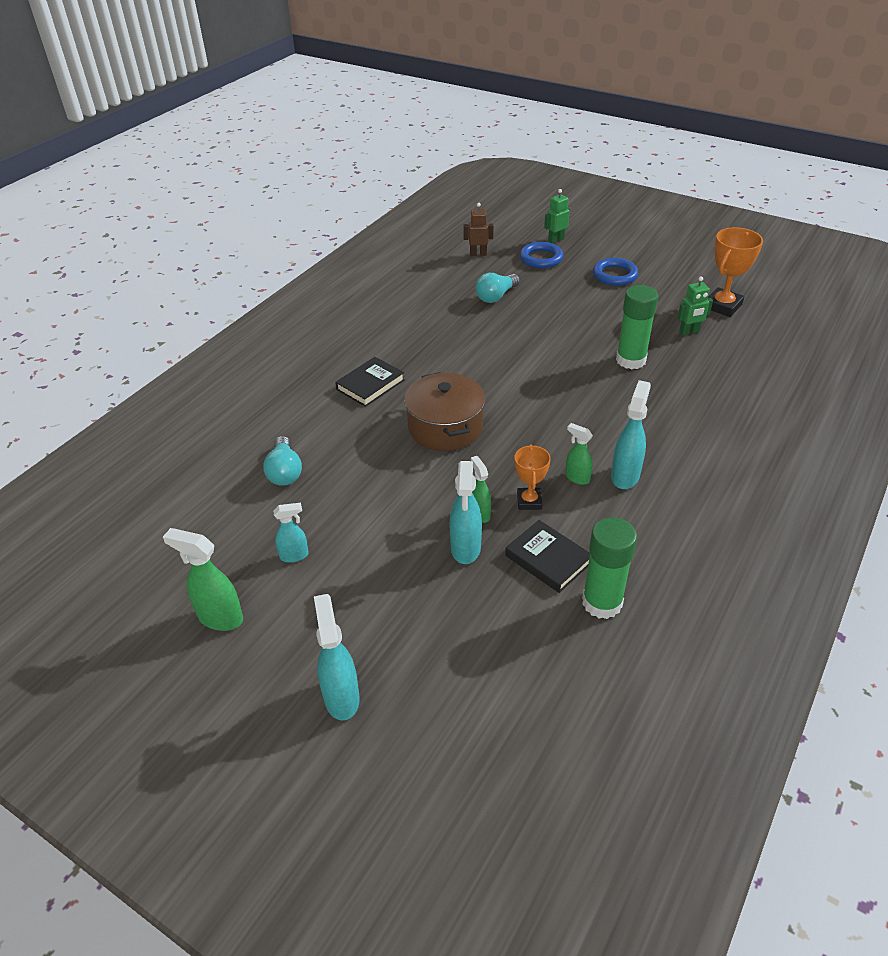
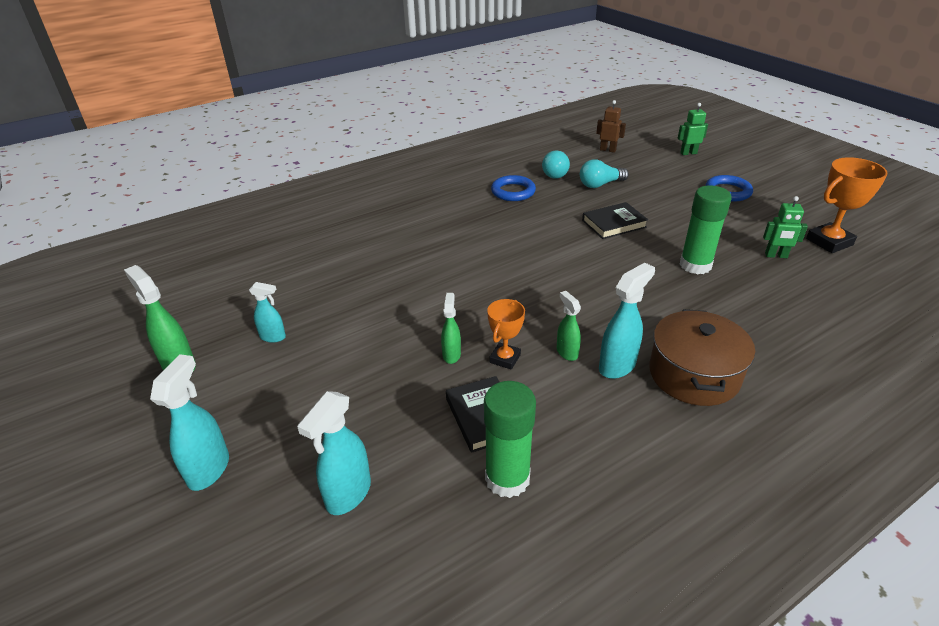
camera: 25 degrees right, 5 degrees down
turquoise light bulb [263,436,302,486] -> turquoise light bulb moved to [542,151,570,179]
black book [335,357,405,407] -> black book moved to [582,202,648,239]
brown pot [404,372,485,451] -> brown pot moved to [649,309,755,406]
turquoise spray bottle [450,461,482,564] -> turquoise spray bottle moved to [297,391,371,515]
blue ring [520,242,563,268] -> blue ring moved to [491,175,536,201]

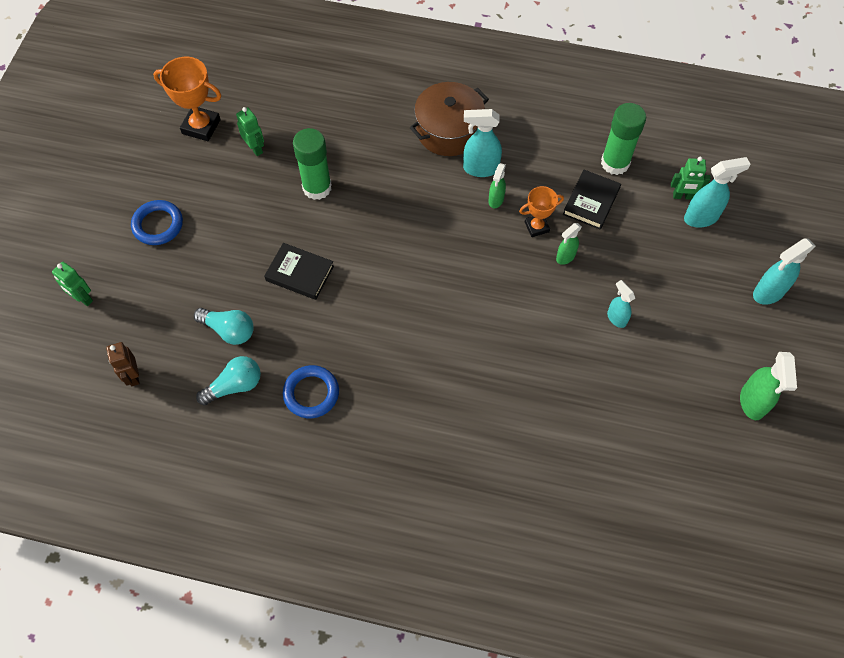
camera: 135 degrees left, 25 degrees up
turquoise spray bottle [249,282,286,343] -> turquoise spray bottle moved to [607,280,635,328]
none -> green robot [671,157,711,200]

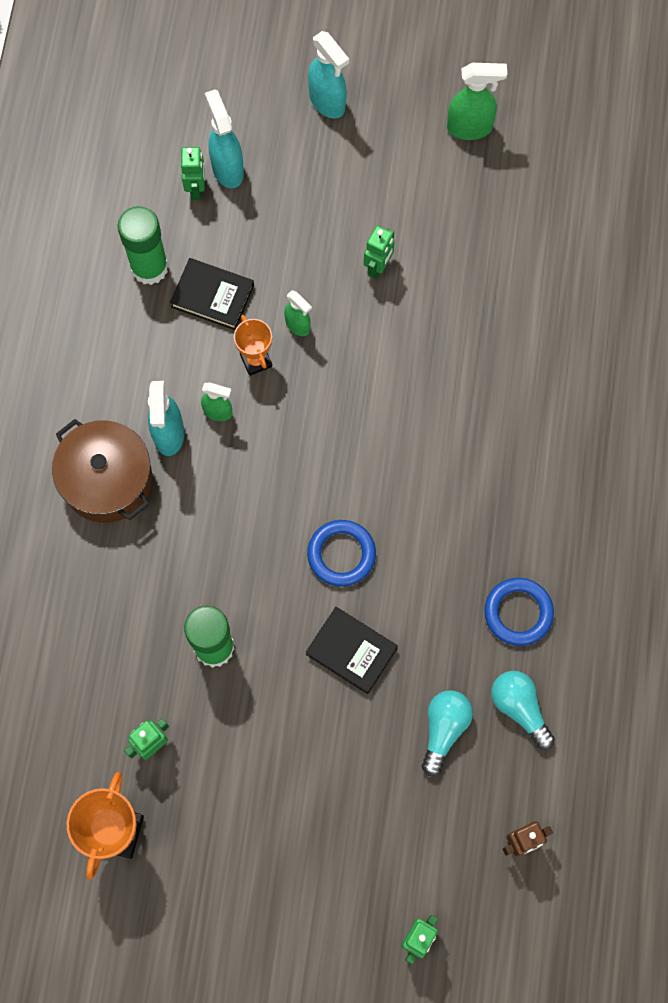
camera: 95 degrees left, 10 degrees up
blue ring [131,200,183,245] -> blue ring moved to [307,520,376,587]
black book [264,243,334,300] -> black book turned 75 degrees counterclockwise [306,607,398,694]
turquoise spray bottle [607,280,635,328] -> green robot [364,226,395,279]

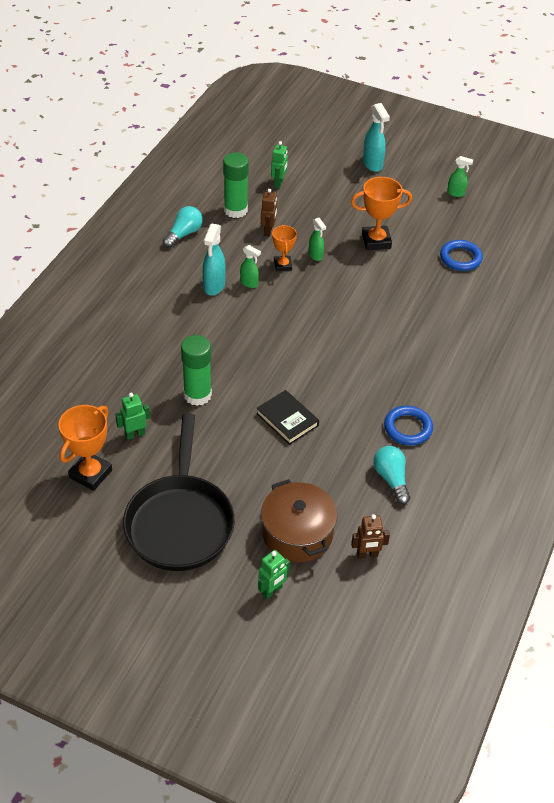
camera: 15 degrees right, 25 degrees down
brown pot [52,419,152,523] -> brown pot moved to [261,479,337,562]
black book [170,258,254,330] -> brown robot [261,189,277,237]
turquoise spray bottle [205,89,244,188] -> none
blue ring [307,520,376,587] -> blue ring moved to [440,240,483,271]
green robot [364,226,395,279] -> orange trophy [351,177,412,250]
turquoise light bulb [422,690,473,776] -> turquoise light bulb moved to [162,206,203,248]
green spray bottle [447,63,507,140] -> green spray bottle [447,156,473,197], size x0.62
none -> black pan [123,413,235,571]

